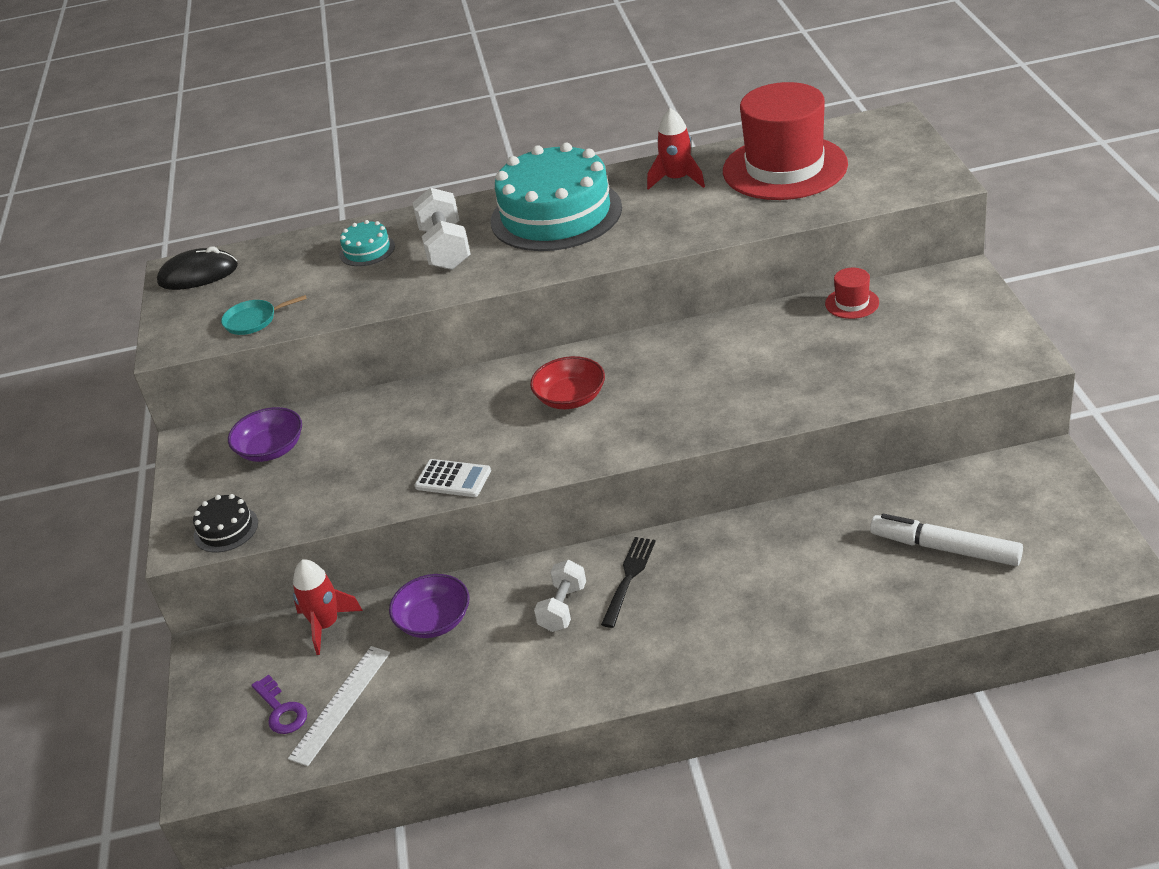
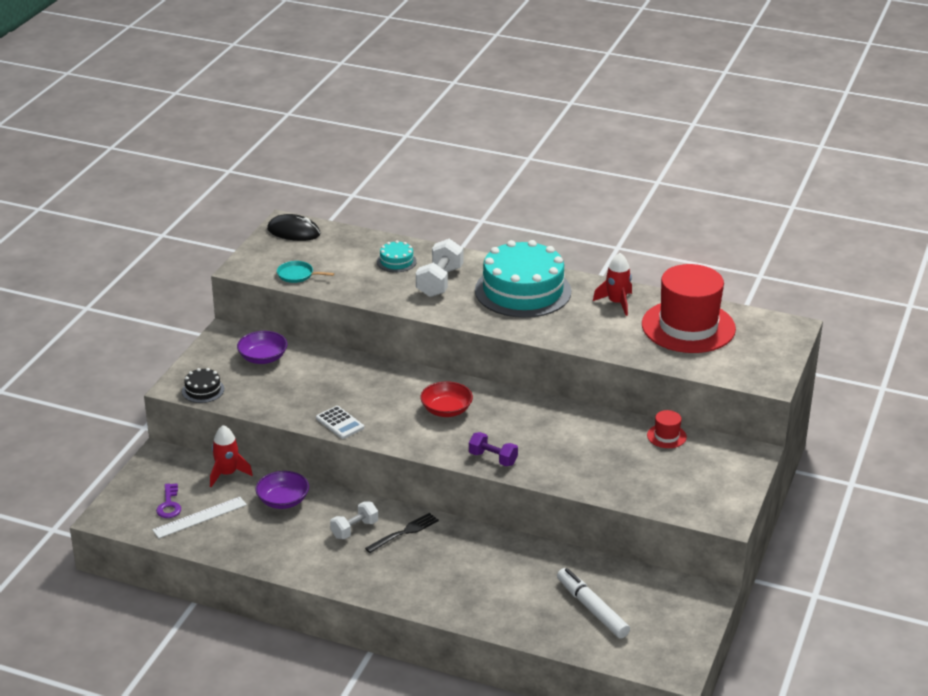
camera: 25 degrees right, 5 degrees down
none -> purple dumbbell [469,432,518,466]

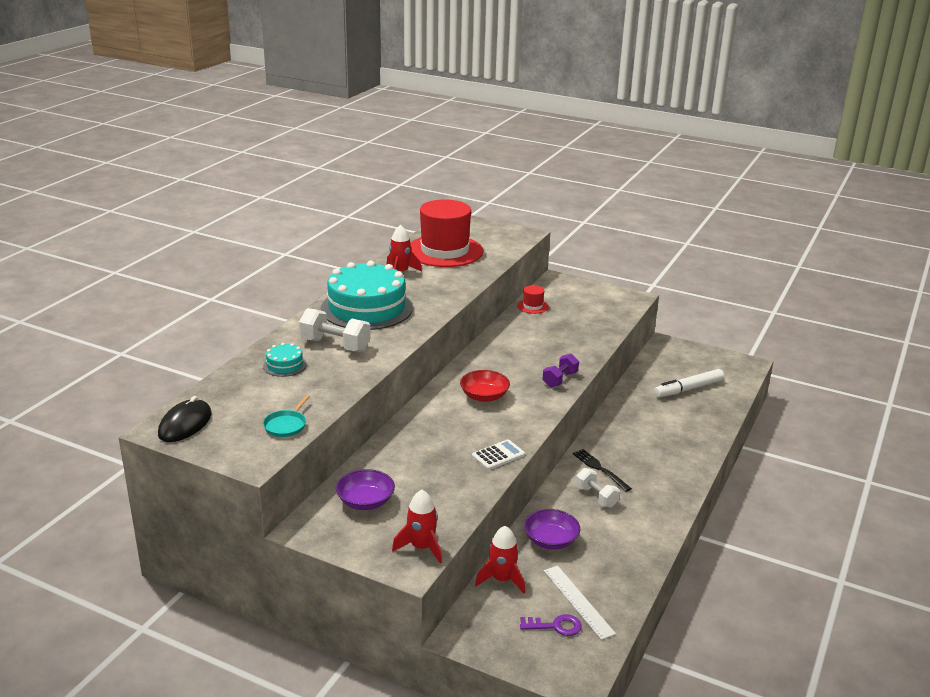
camera: 85 degrees left, 5 degrees down
black cake [182,368,224,403] -> red rocket [392,490,442,563]

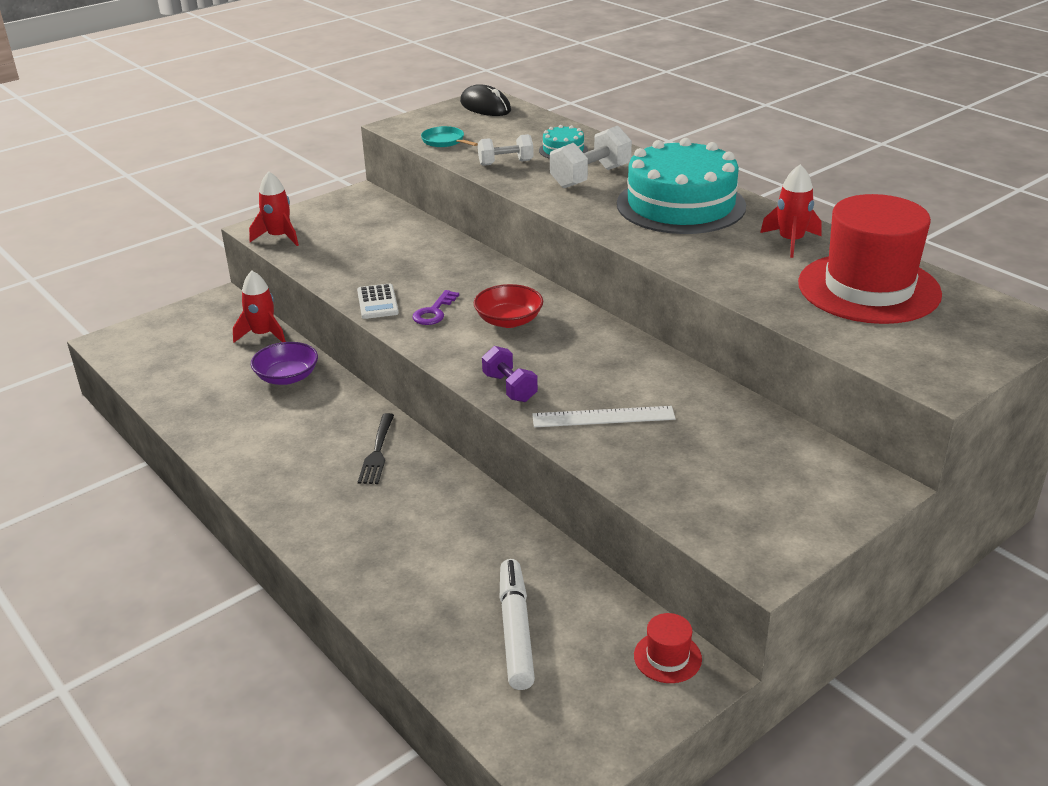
camera: 115 degrees right, 5 degrees up
purple bowl [336,469,395,510] -> none
red hat [517,285,549,314] -> red hat moved to [634,613,702,683]
purple key [520,614,582,636] -> purple key moved to [412,290,459,325]
white ruler [544,566,616,640] -> white ruler moved to [532,406,676,427]
black fork [573,449,632,492] -> black fork turned 105 degrees clockwise [358,413,394,484]
white dumbbell [576,468,620,508] -> white dumbbell moved to [478,134,534,166]

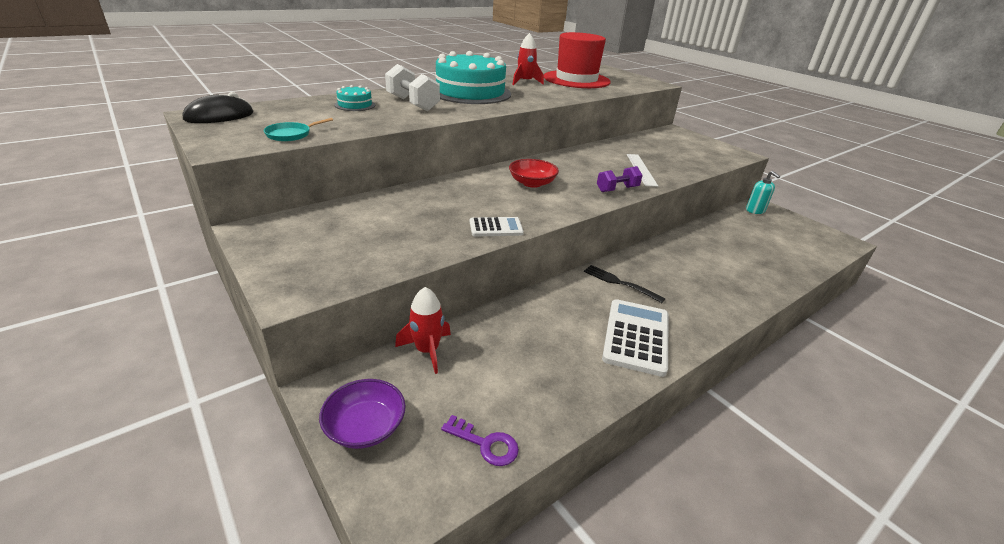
camera: 90 degrees left, 0 degrees up
red rocket [249,171,299,246] -> none
purple bowl [251,342,318,385] -> purple bowl moved to [319,379,406,449]
black fork [358,413,394,484] -> black fork turned 150 degrees counterclockwise [584,265,666,303]
purple key [412,290,459,325] -> purple key moved to [441,415,519,466]
white dumbbell [478,134,534,166] -> none
white marker [500,559,535,690] -> none
red hat [634,613,702,683] -> turquoise soap dispenser [746,171,780,214]
none -> white calculator [602,299,669,377]

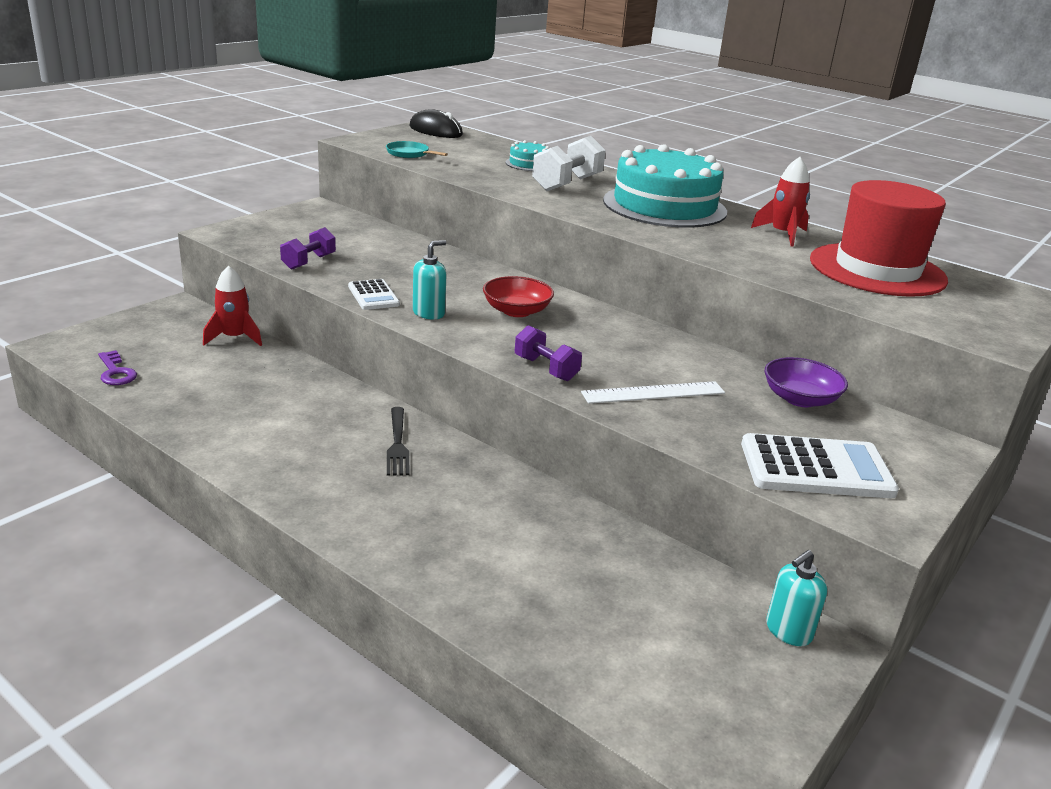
camera: 75 degrees right, 5 degrees down
purple bowl [319,379,406,449] -> purple bowl moved to [765,357,848,407]
purple key [441,415,519,466] -> purple key turned 45 degrees counterclockwise [98,350,137,385]
black fork [584,265,666,303] -> black fork turned 150 degrees clockwise [387,407,410,476]
white calculator [602,299,669,377] -> white calculator moved to [741,433,899,498]
none -> purple dumbbell [280,227,336,270]
none -> turquoise soap dispenser [413,240,446,319]

